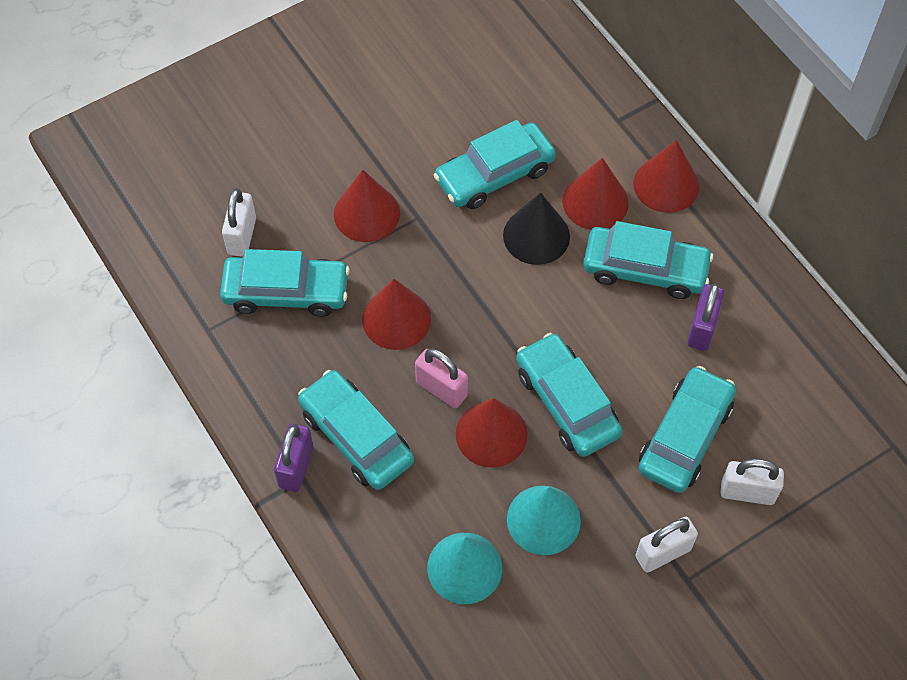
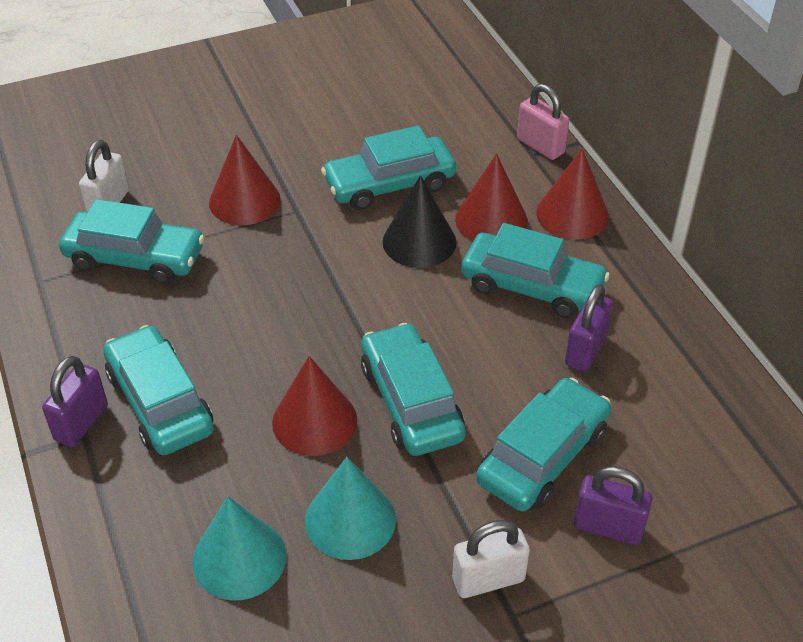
camera: 10 degrees right, 15 degrees down
red cone [362,279,431,350] -> none
pink padlock [415,348,468,408] -> pink padlock moved to [517,84,569,160]
white padlock [720,459,784,505] -> purple padlock [574,466,653,545]

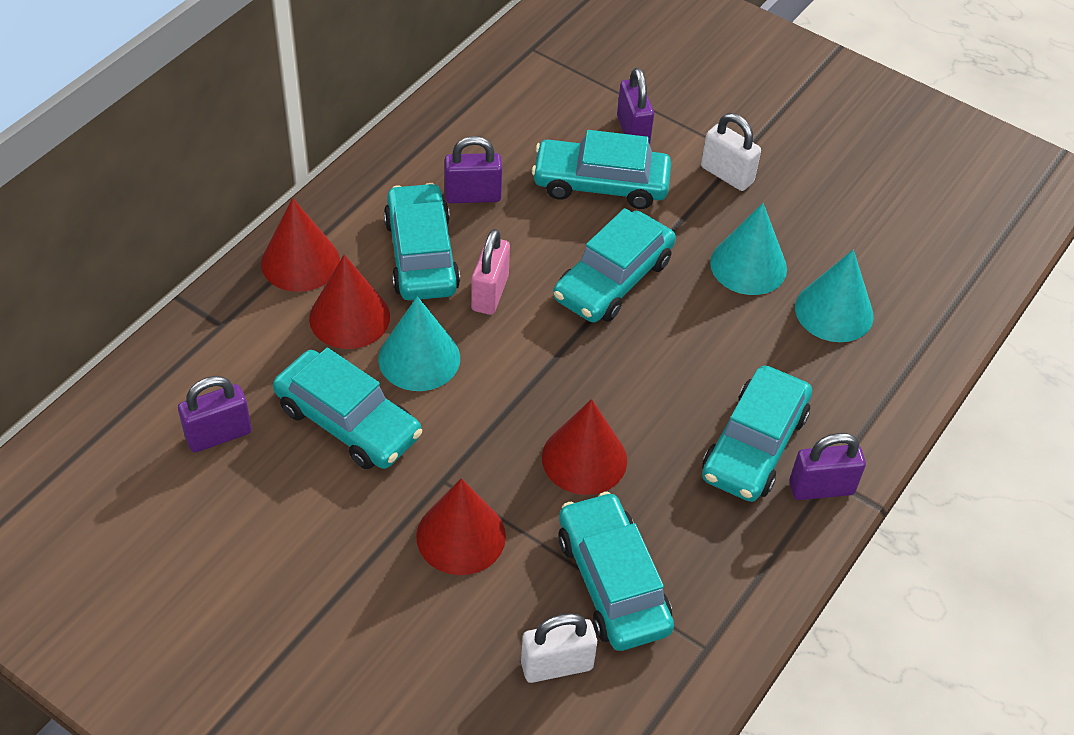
camera: 125 degrees left, 5 degrees up
red cone [272,356,357,456] -> red cone moved to [542,399,627,495]
black cone [383,175,456,268] -> turquoise cone [378,296,460,391]
pink padlock [517,84,569,160] -> pink padlock moved to [471,229,510,315]
none -> purple padlock [178,376,252,453]

